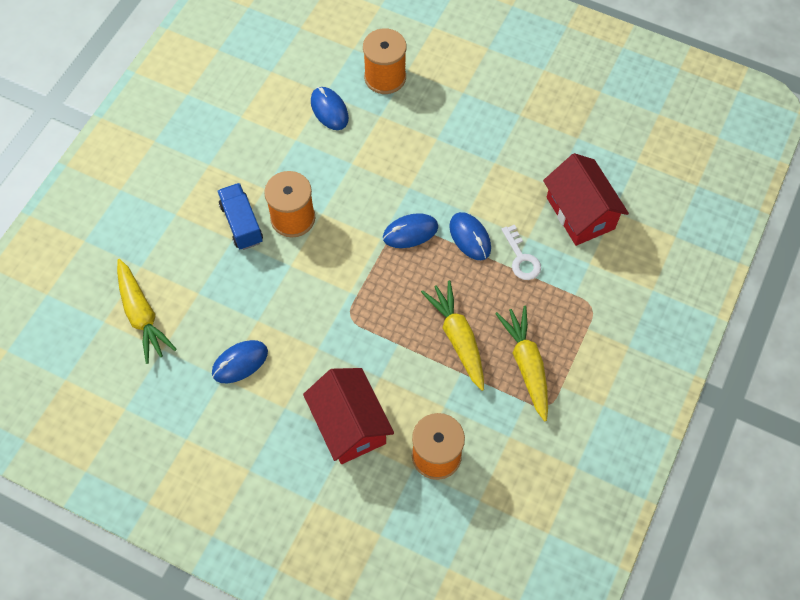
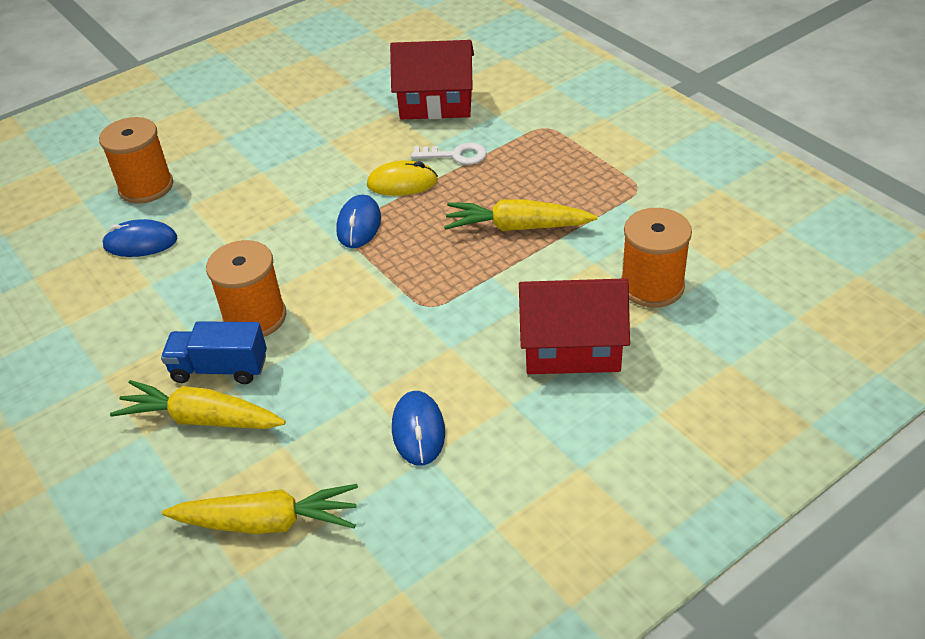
camera: 60 degrees left, 20 degrees down
blue mouse [449,212,491,260] -> yellow mouse [367,160,438,196]
yellow carrot [495,306,548,422] -> yellow carrot moved to [110,380,286,429]

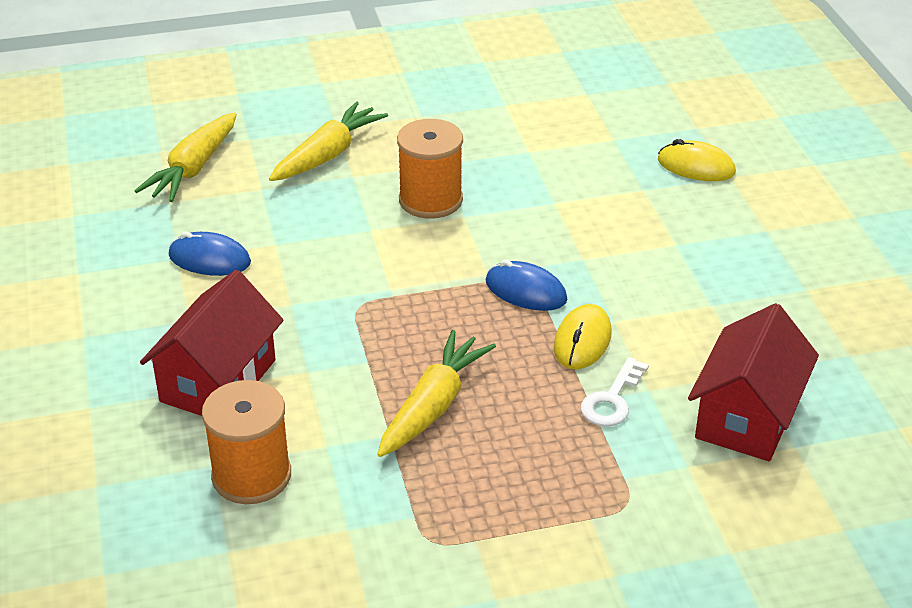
camera: 110 degrees right, 5 degrees down
orange spool [99,117,173,204] -> yellow mouse [658,139,736,181]
blue mouse [102,219,178,257] -> none
blue truck [161,321,267,384] -> none

